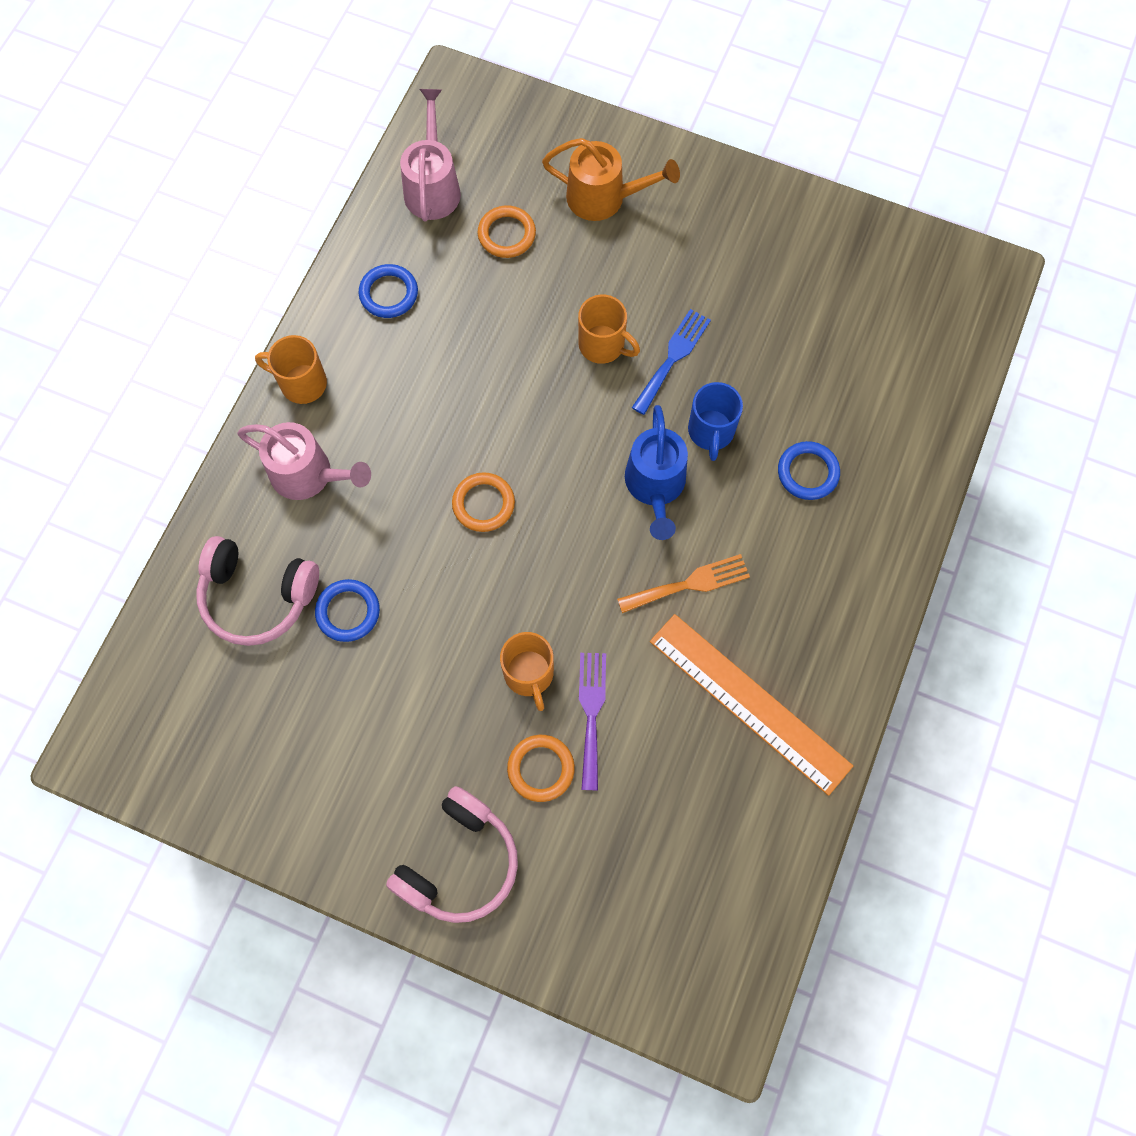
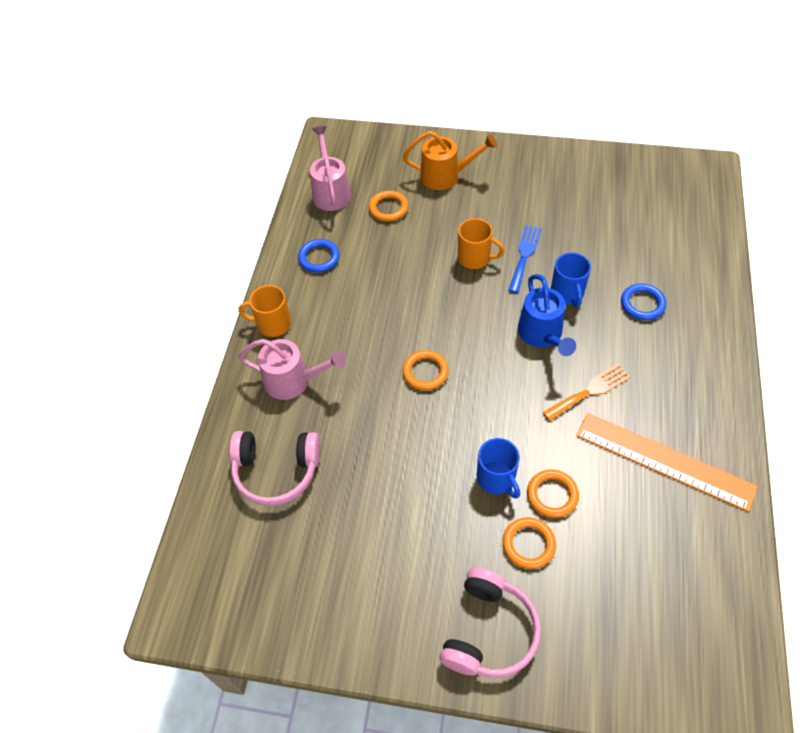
camera: 10 degrees left, 15 degrees down
blue ring [315,579,380,642] -> none
orange mug [500,632,554,711] -> blue mug [477,438,520,499]
purple fork [579,653,606,790] -> orange ring [527,469,579,518]

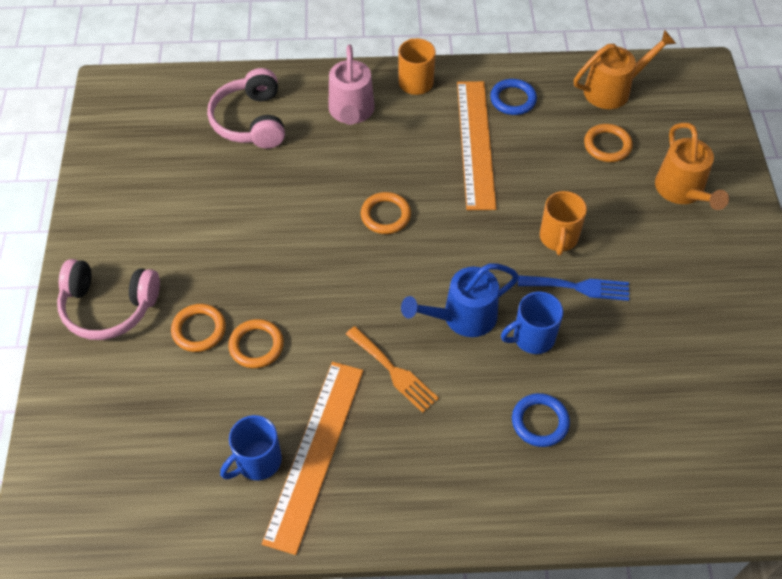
camera: 75 degrees right, 0 degrees up
pink watering can [310,126,351,211] -> orange watering can [574,30,676,109]
blue mug [477,438,520,499] -> blue mug moved to [220,415,282,480]
none -> orange ruler [457,81,497,210]

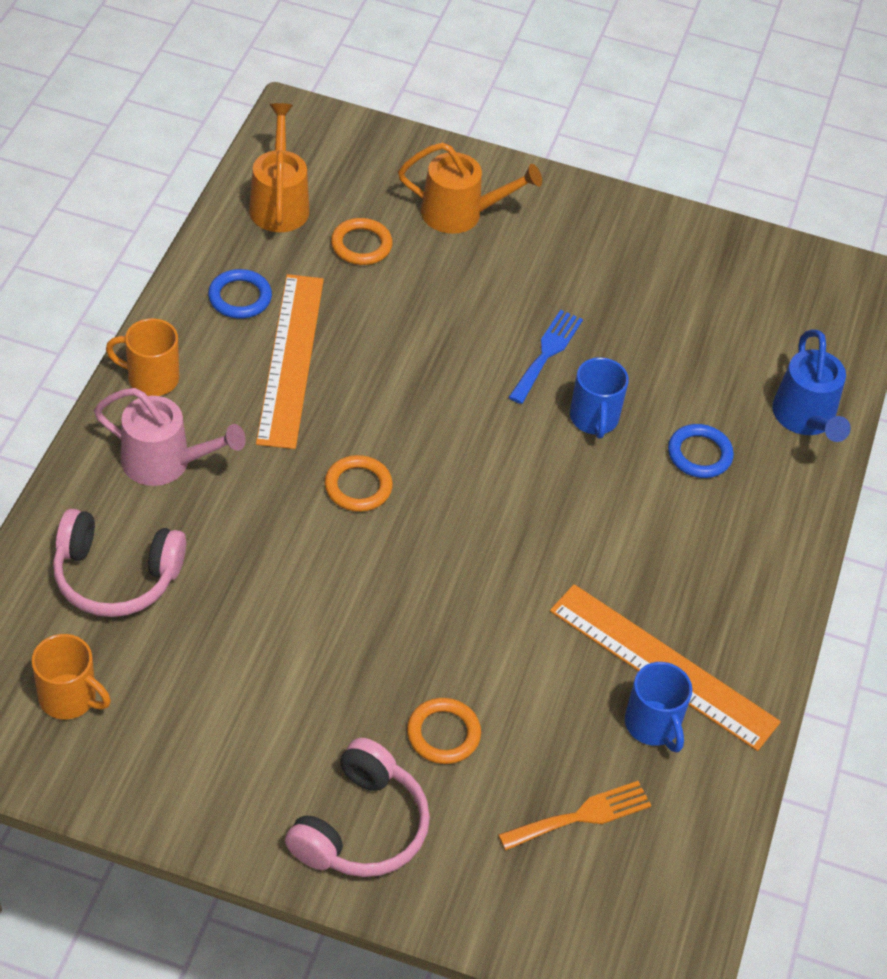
camera: 75 degrees left, 5 degrees down
orange ring [228,319,284,368] -> none
orange fork [346,326,439,413] -> orange fork moved to [498,781,651,850]
blue watering can [401,263,519,337] -> blue watering can moved to [772,329,851,442]
orange ruler [457,81,497,210] -> orange ruler turned 75 degrees clockwise [256,274,324,449]
orange mug [540,191,587,255] -> orange mug moved to [32,634,111,719]

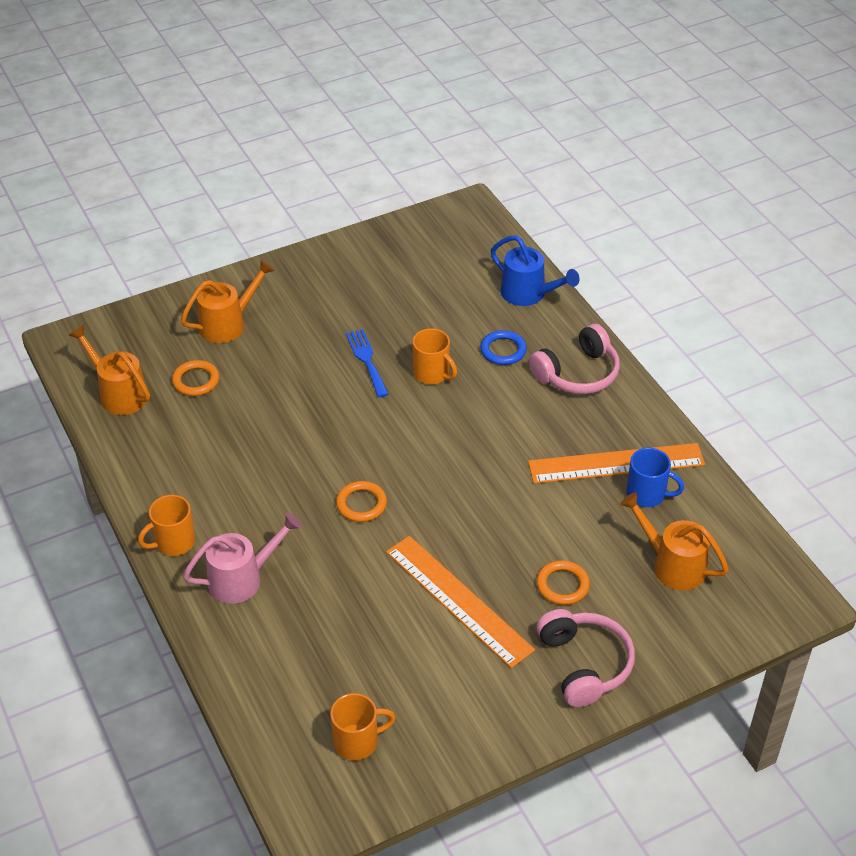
camera: 40 degrees left, 5 degrees down
pink headphones [53,509,186,617] -> pink headphones moved to [529,324,620,394]
blue ring [208,269,272,318] -> none
orange ruler [256,274,324,449] -> orange ruler moved to [386,536,535,668]
orange fork [498,781,651,850] -> orange watering can [620,492,729,590]
blue mug [570,357,629,439] -> orange mug [412,328,457,384]

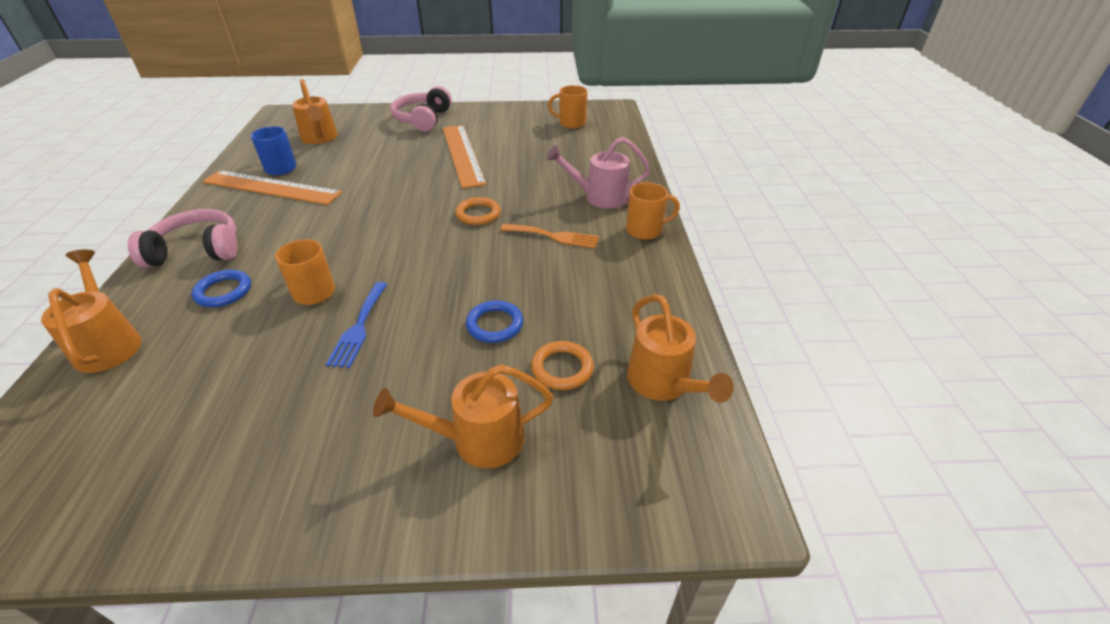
camera: 155 degrees left, 5 degrees down
blue watering can [491,235,579,306] -> orange watering can [41,249,142,373]
orange ring [536,560,590,605] -> none
none -> blue ring [466,300,523,343]
none -> orange fork [500,224,599,248]

